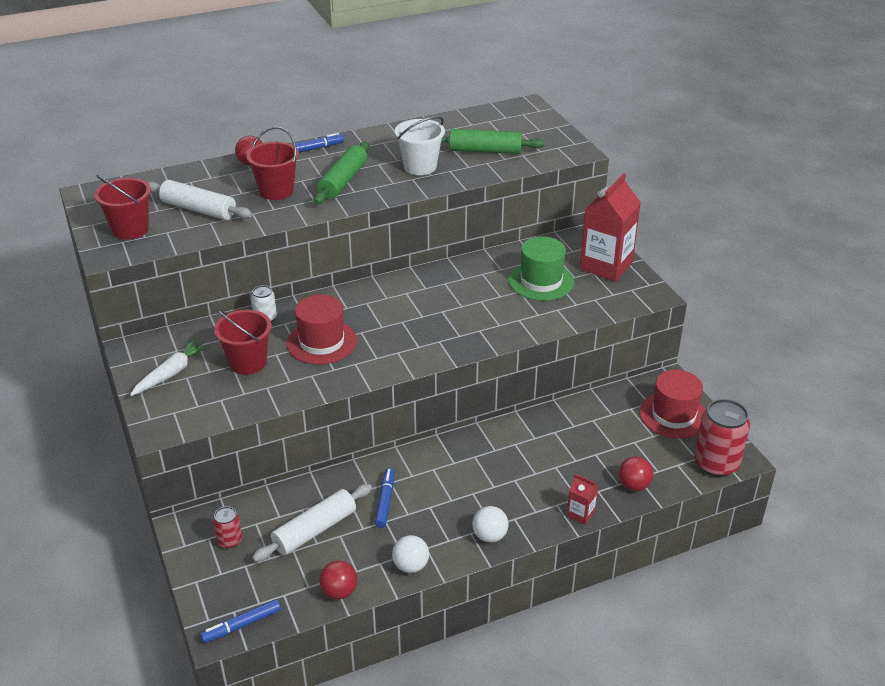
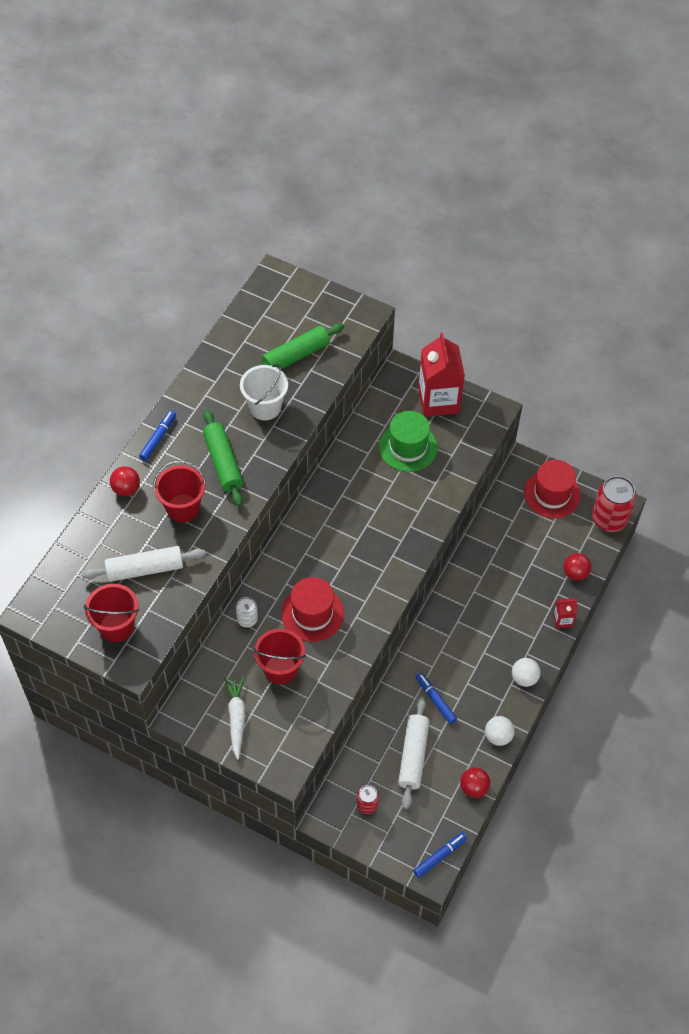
camera: 40 degrees left, 20 degrees up
blue marker [200,599,281,643] -> blue marker turned 150 degrees counterclockwise [413,832,467,878]

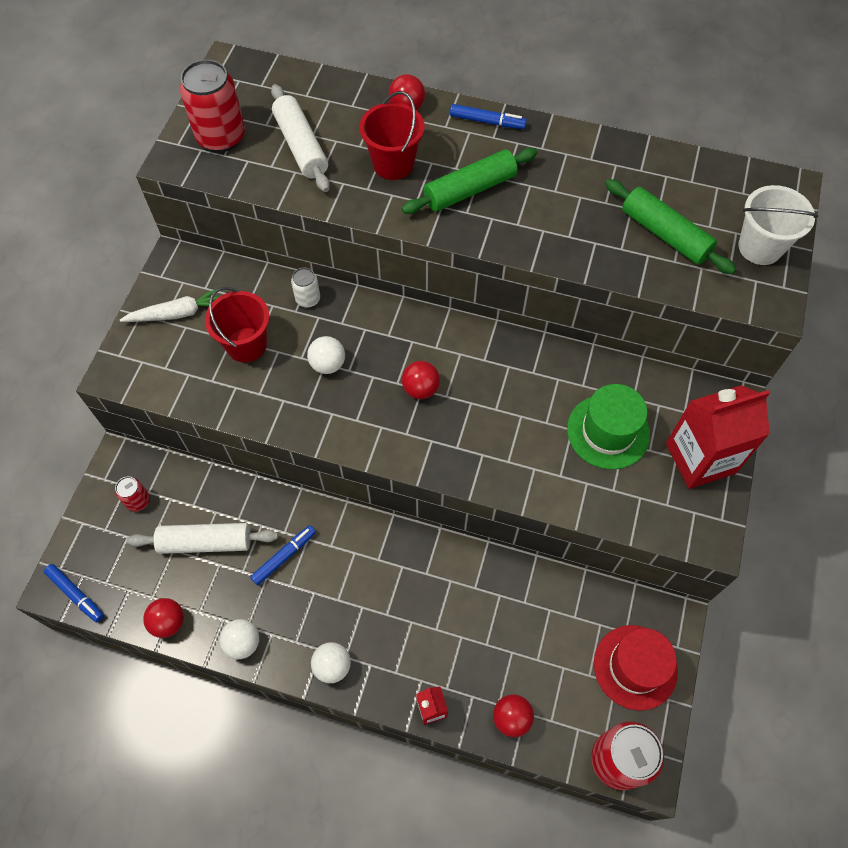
camera: 80 degrees right, 5 degrees up
red bucket [84,584,139,642] -> red can [180,59,245,152]
white bucket [240,364,288,420] -> white bucket moved to [738,185,818,265]
red hat [281,577,344,642] -> white ball [307,336,345,374]
none -> red ball [402,361,440,399]

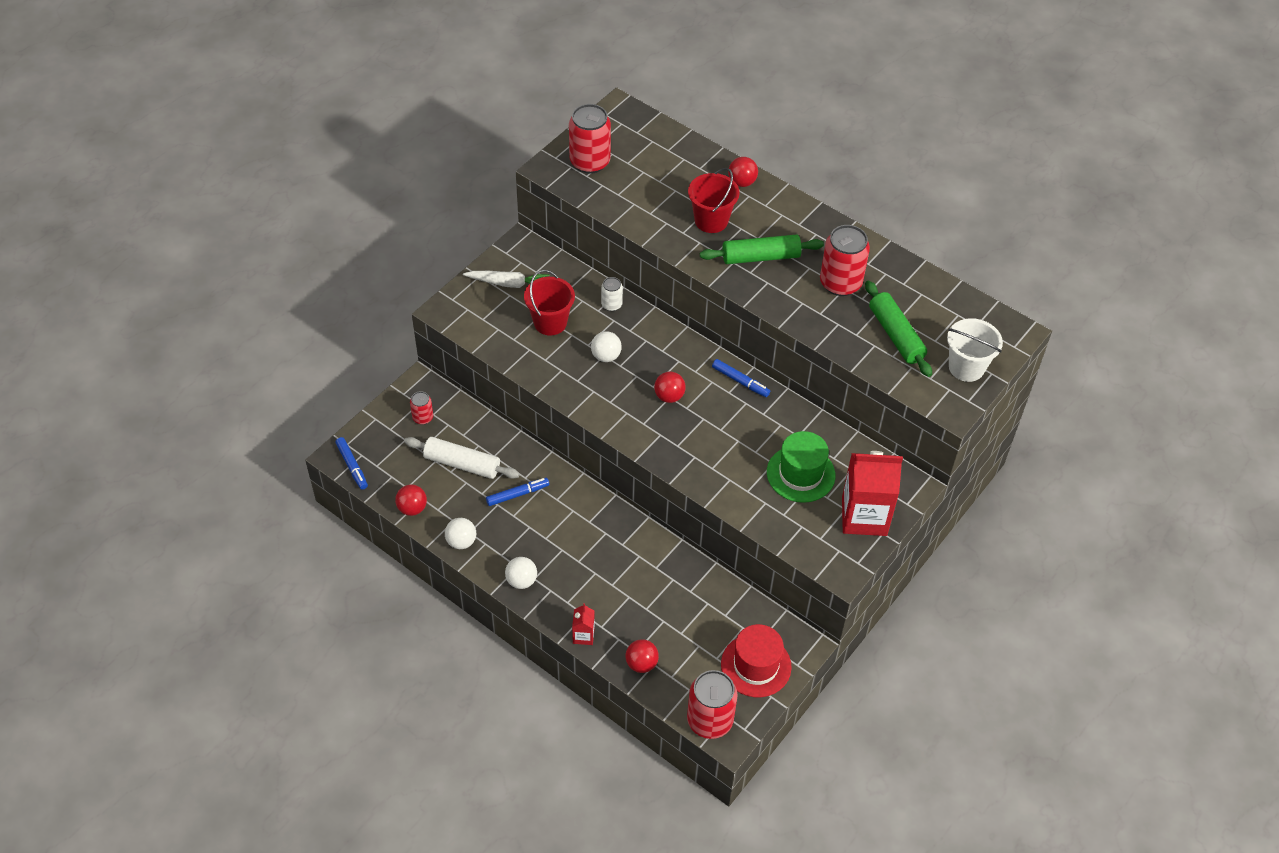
camera: 20 degrees right, 10 degrees down
white rolling pin [271,84,330,192] -> none
blue marker [450,104,527,129] -> blue marker moved to [712,359,770,397]
none -> red can [820,225,870,296]

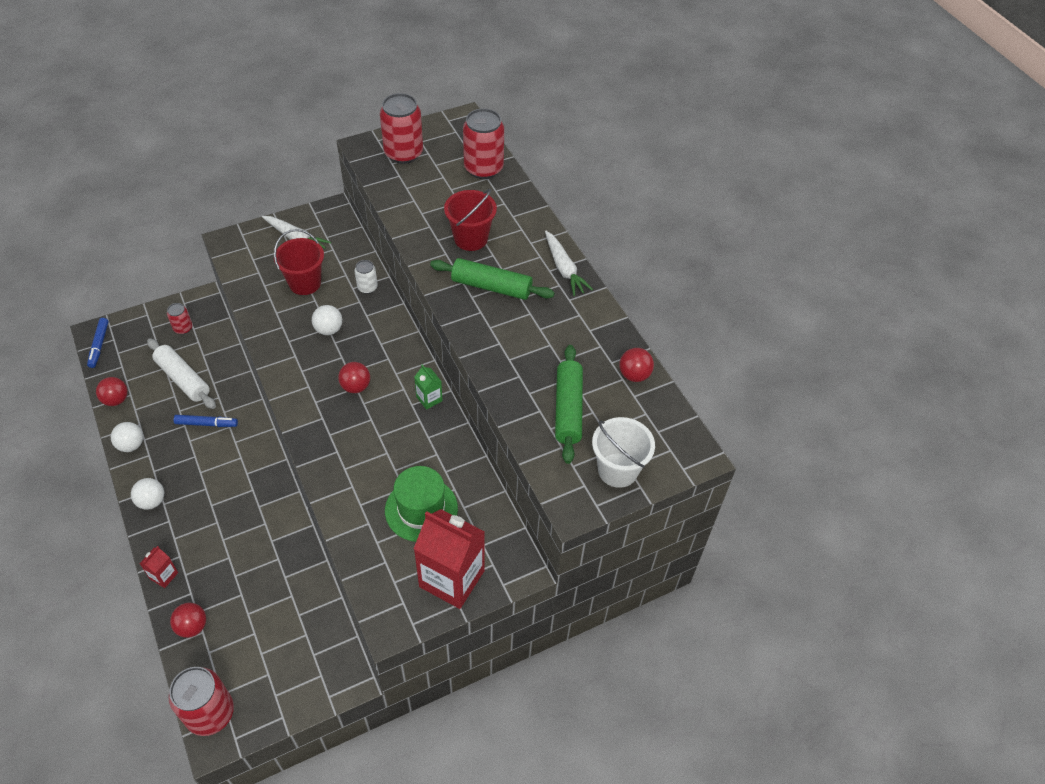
camera: 25 degrees right, 0 degrees up
blue marker [712,359,770,397] -> green carton [414,365,443,410]
red hat [721,624,792,697] -> none
red ball [728,157,758,187] -> red ball moved to [619,348,654,382]
red can [820,225,870,296] -> red can moved to [463,108,504,179]
none -> white carrot [545,231,593,296]

